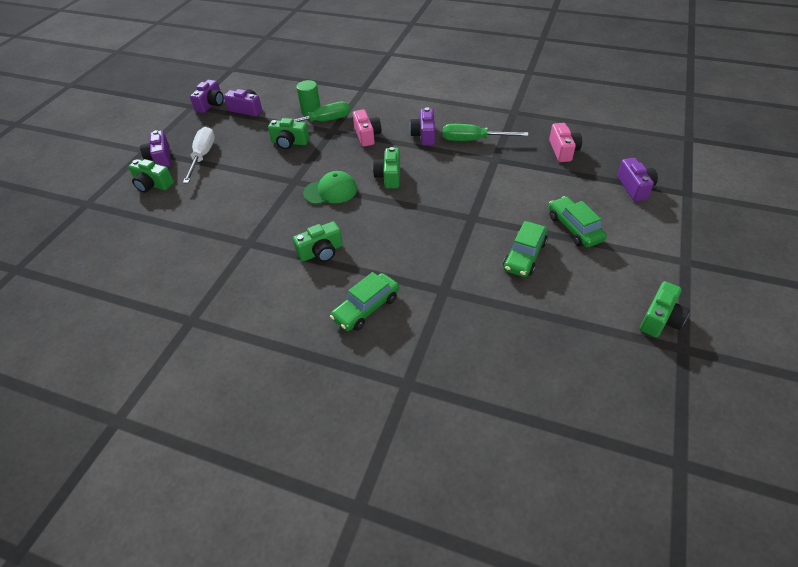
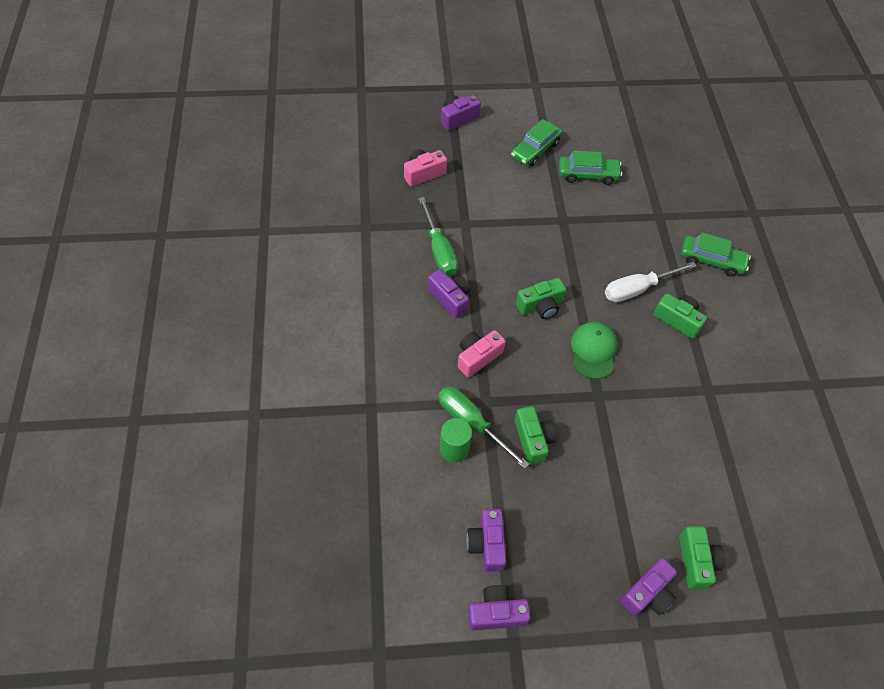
camera: 120 degrees left, 10 degrees up
white screwdriver [183,127,215,183] -> white screwdriver moved to [605,261,697,302]
green cap [303,171,357,205] -> green cap turned 45 degrees clockwise [571,322,618,379]
purple camera [410,108,435,146] -> purple camera turned 105 degrees counterclockwise [428,269,470,318]
green camera [640,281,690,337] -> none

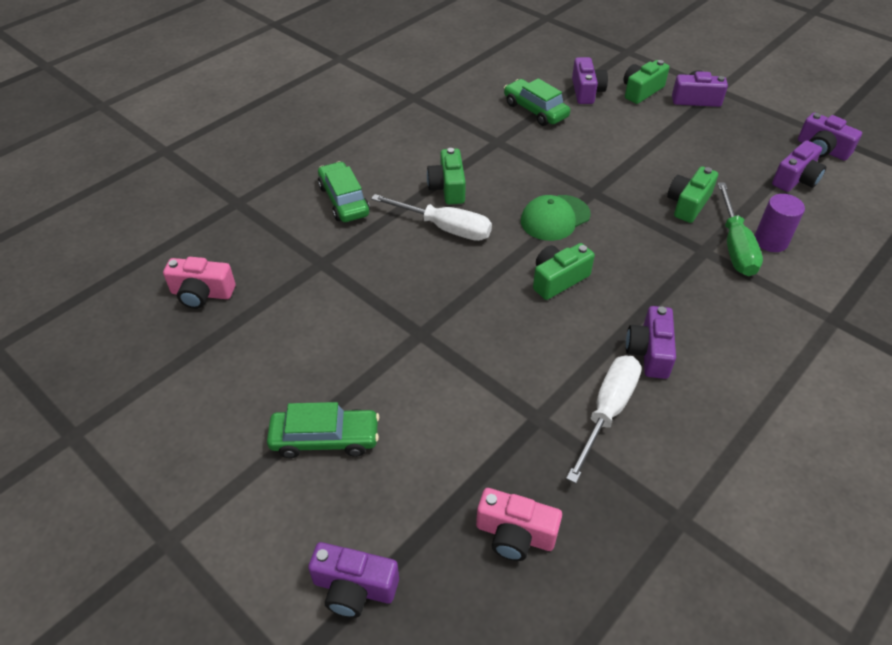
camera: 130 degrees left, 10 degrees down
green screwdriver [418,197,458,276] -> white screwdriver [566,355,641,483]
green cylinder [440,418,472,463] -> purple cylinder [755,194,805,252]
pink camera [458,330,506,377] -> pink camera moved to [163,257,235,309]
green camera [516,278,566,319] -> green camera turned 60 degrees counterclockwise [533,243,595,300]
green car [559,151,622,185] -> green car moved to [504,78,570,126]
none -> purple camera [572,57,608,104]

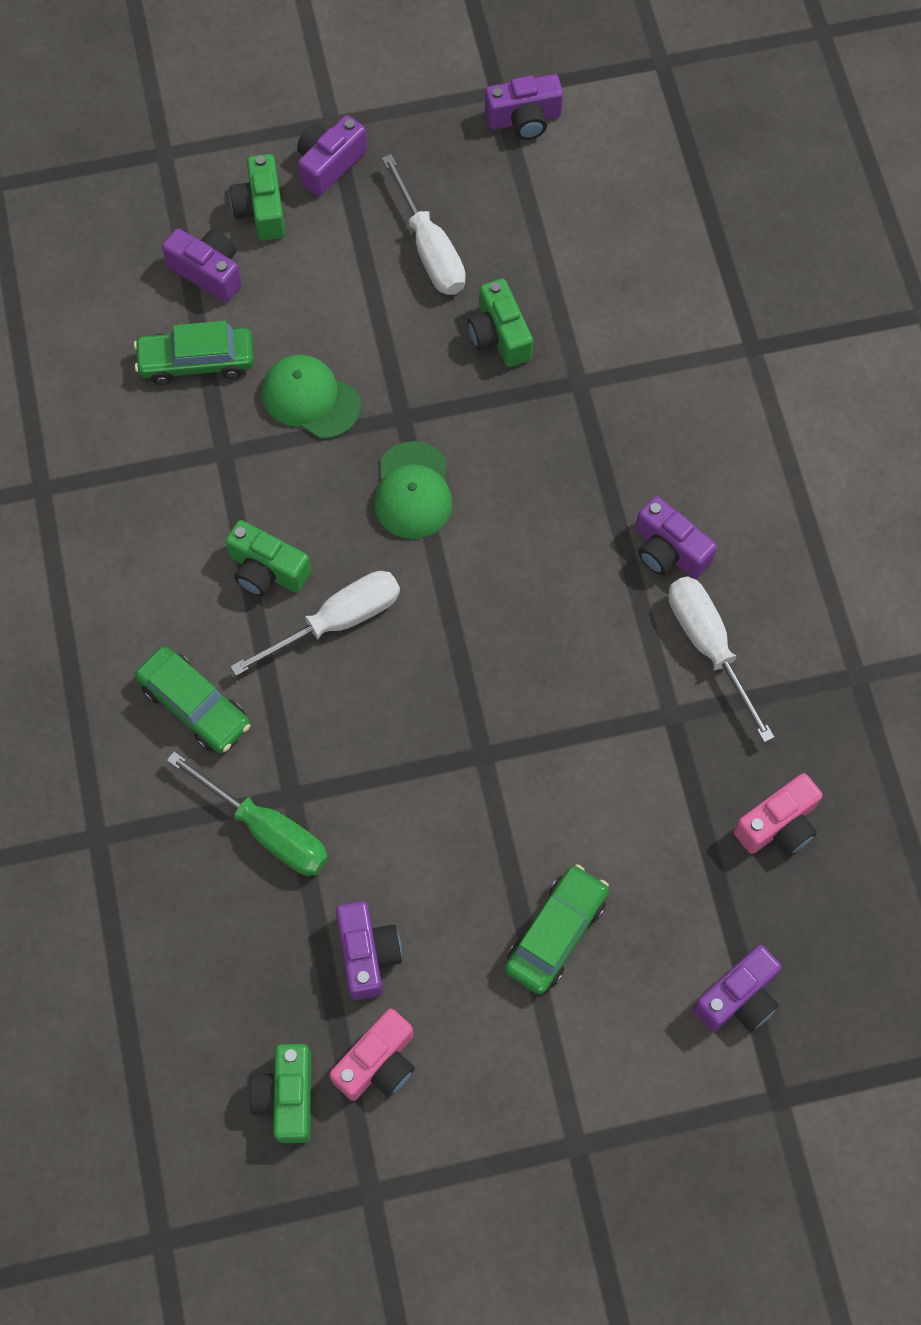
camera: 55 degrees left, 20 degrees up
pink camera [163,257,235,309] -> pink camera moved to [329,1008,415,1101]
green car [318,161,370,222] -> green car turned 150 degrees counterclockwise [135,646,250,753]
green camera [533,243,595,300] -> green camera moved to [249,1044,312,1143]
green screwdriver [717,183,763,276] -> green screwdriver moved to [167,751,328,876]
purple cylinder [755,194,805,252] -> none
purple camera [772,140,826,192] -> purple camera moved to [336,901,402,1000]
none -> green cap [262,354,361,439]
none -> white screwdriver [382,154,466,295]

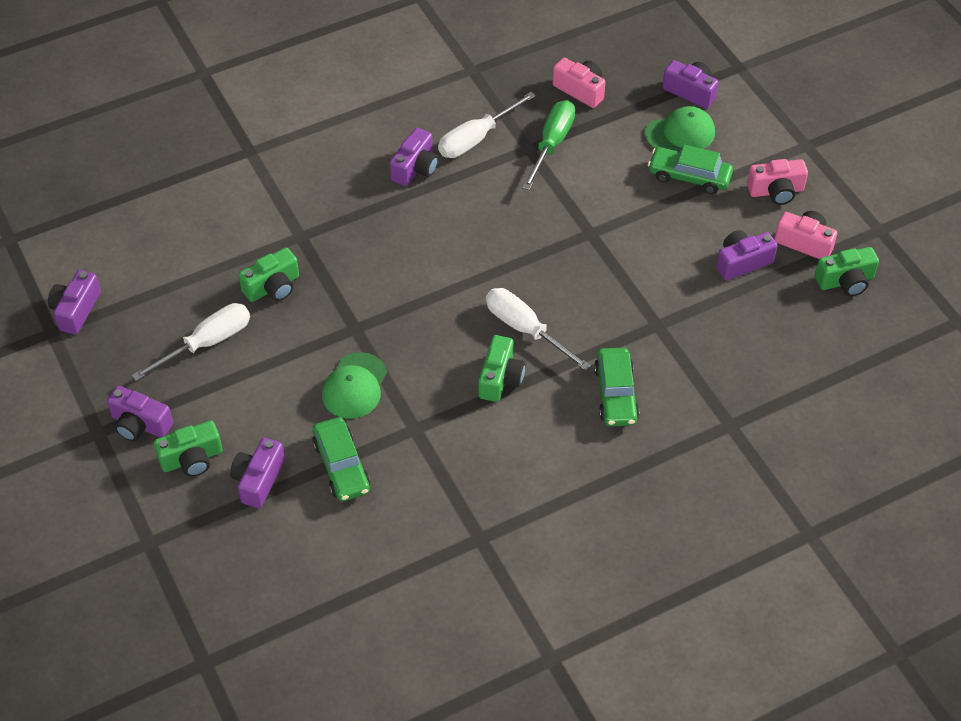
camera: 105 degrees left, 15 degrees down
green car [135,646,250,753] -> green car turned 150 degrees clockwise [594,348,639,426]
green screwdriver [167,751,328,876] -> green screwdriver moved to [522,100,575,190]
green cap [374,441,452,539] -> green cap moved to [645,106,715,151]
purple camera [485,74,563,140] -> purple camera turned 135 degrees counterclockwise [48,270,101,334]
none -> pink camera [747,159,808,205]

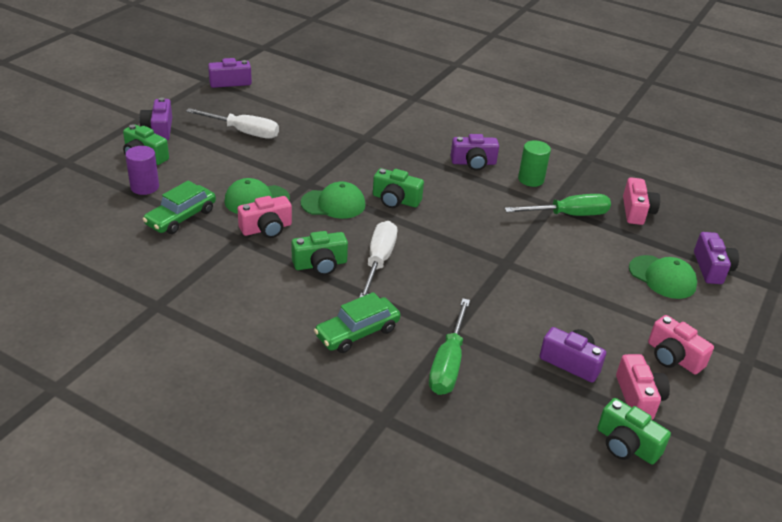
camera: 55 degrees right, 15 degrees down
purple camera [230,438,285,508] -> purple cylinder [125,146,159,195]
green camera [238,248,299,302] -> green camera moved to [373,168,424,208]
white screwdriver [438,92,536,158] -> green cylinder [518,140,551,187]
green car [648,145,733,194] -> none
none -> pink camera [238,196,292,238]
none -> green cap [301,181,365,219]
none -> green screwdriver [429,298,470,395]

